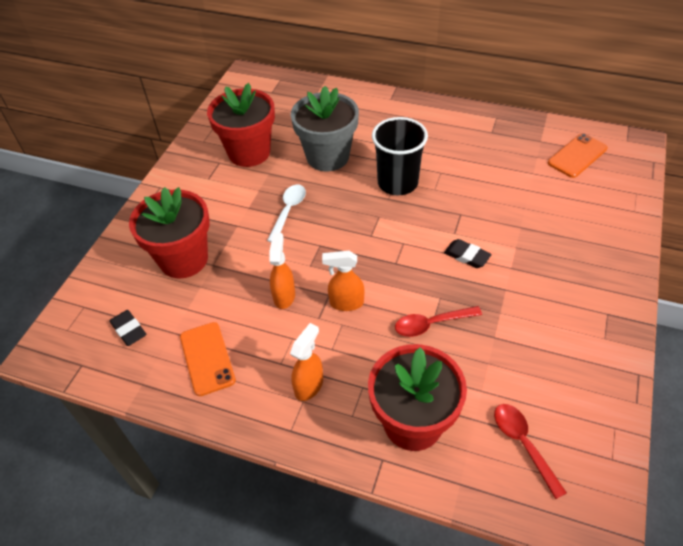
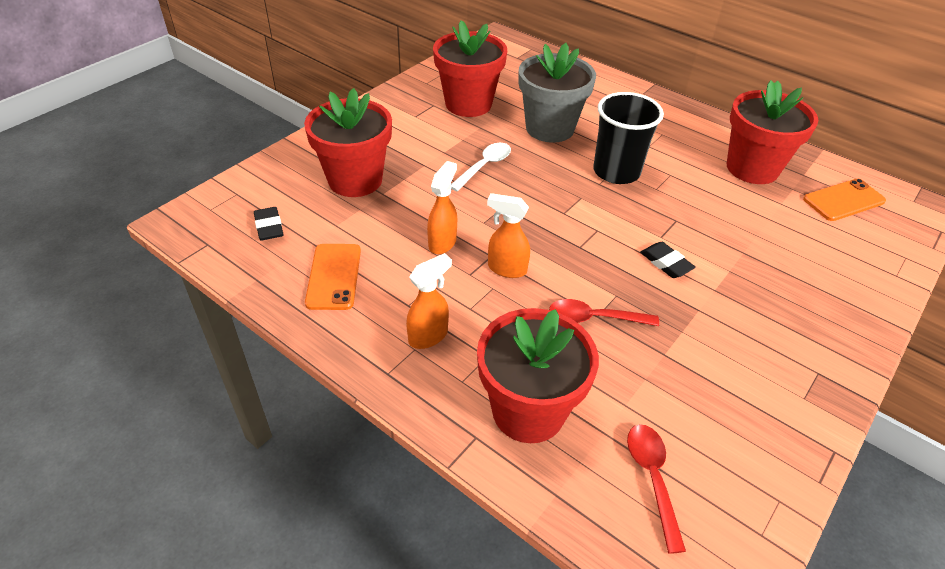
camera: 15 degrees right, 5 degrees down
none -> red flower pot [727,80,818,184]

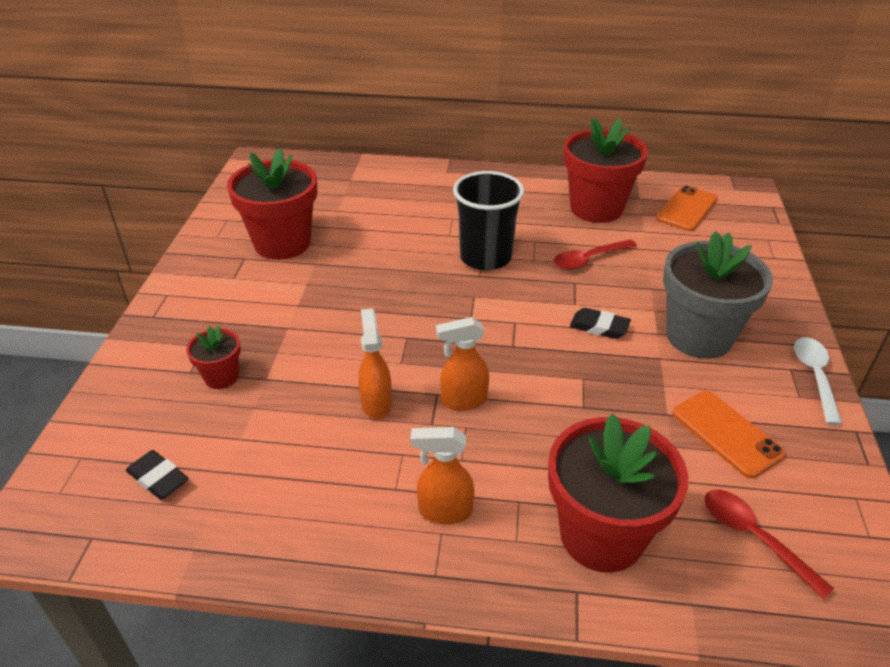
camera: 30 degrees left, 5 degrees down
red flower pot [304,88,392,197] -> red flower pot [186,326,241,389], size x0.49
orange phone [305,244,361,310] -> orange phone moved to [672,391,786,478]
orange spray bottle [406,253,452,349] -> orange spray bottle turned 105 degrees counterclockwise [410,427,474,524]
white spoon [451,143,511,191] -> white spoon moved to [794,337,842,425]
grey flower pot [518,43,596,143] -> grey flower pot moved to [663,231,773,359]
red spoon [549,299,659,326] -> red spoon moved to [554,239,637,270]

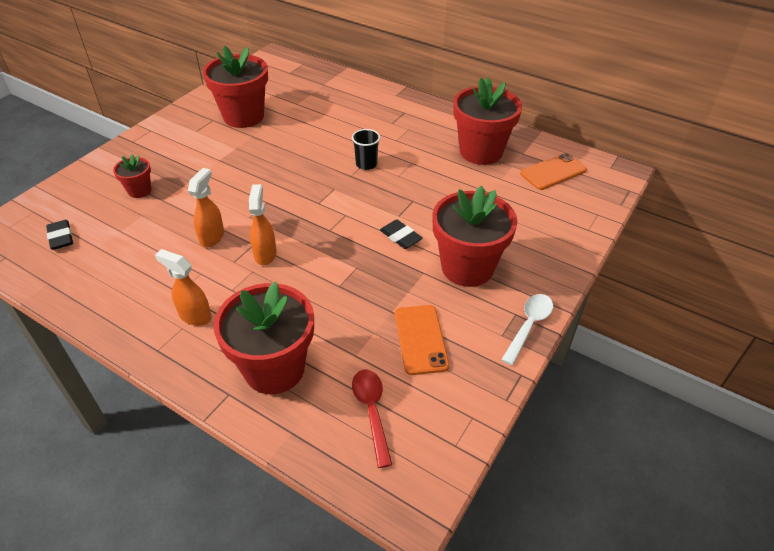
camera: 25 degrees right, 5 degrees up
orange spray bottle [436,317,489,411] -> orange spray bottle turned 75 degrees clockwise [249,184,277,265]
black cup [453,171,524,270] -> black cup [352,129,380,170], size x0.54
red spoon [554,239,637,270] -> none
grey flower pot [663,231,773,359] -> red flower pot [432,186,518,287]

